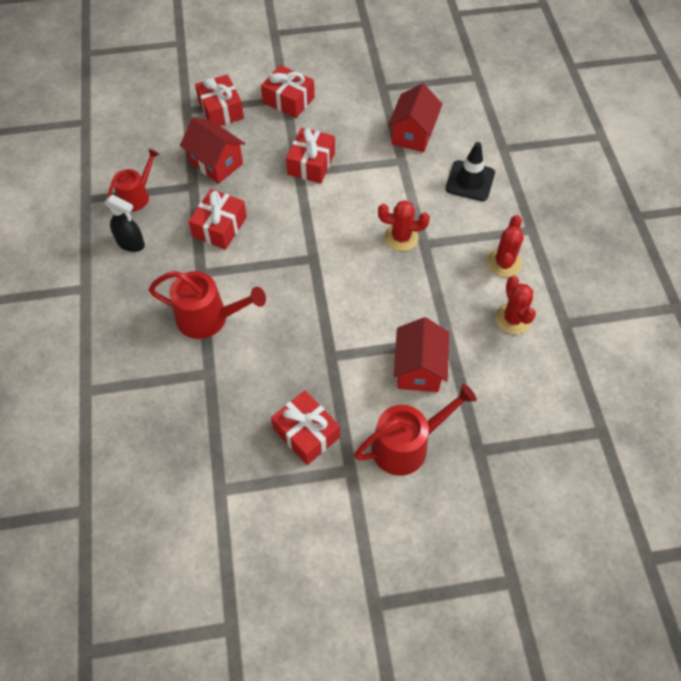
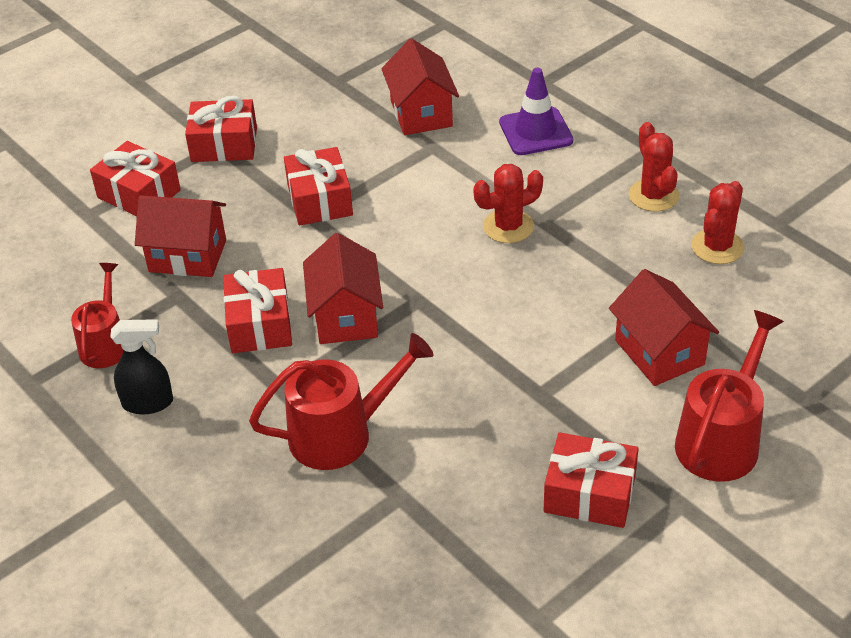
camera: 30 degrees left, 15 degrees down
black traffic cone [445,142,495,201] -> purple traffic cone [499,68,573,155]
red cactus [495,276,536,334] -> red cactus turned 75 degrees clockwise [691,181,744,264]
none -> red house [303,233,383,344]

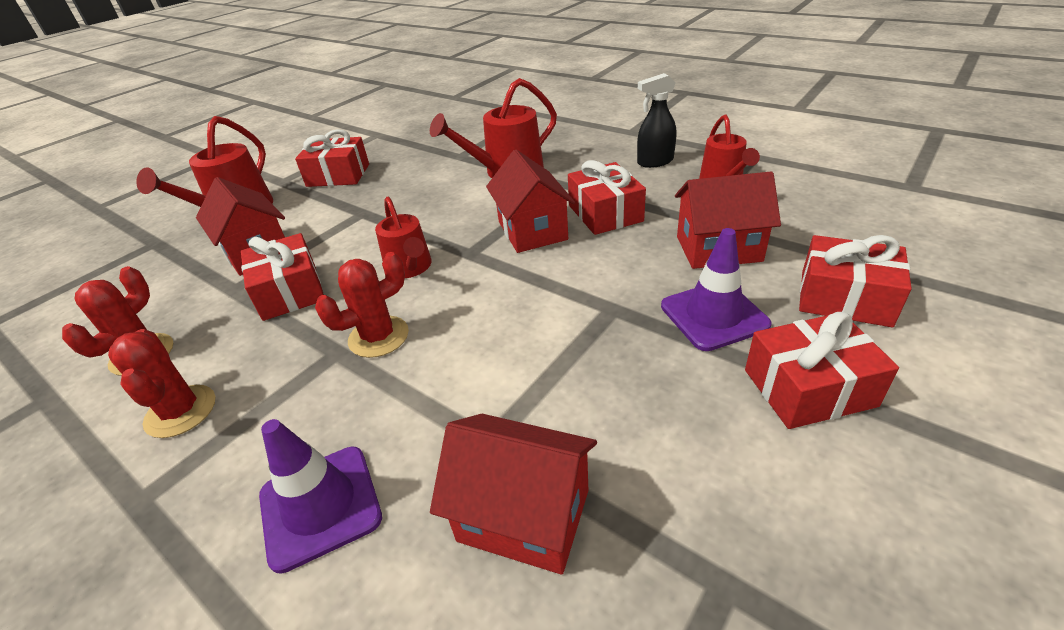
camera: 170 degrees right, 5 degrees down
red gift [284,147,353,226] -> red gift moved to [241,233,324,321]
red house [381,38,459,135] -> red house turned 45 degrees counterclockwise [430,414,597,575]
none -> red watering can [375,197,432,278]
none -> purple traffic cone [661,228,772,351]

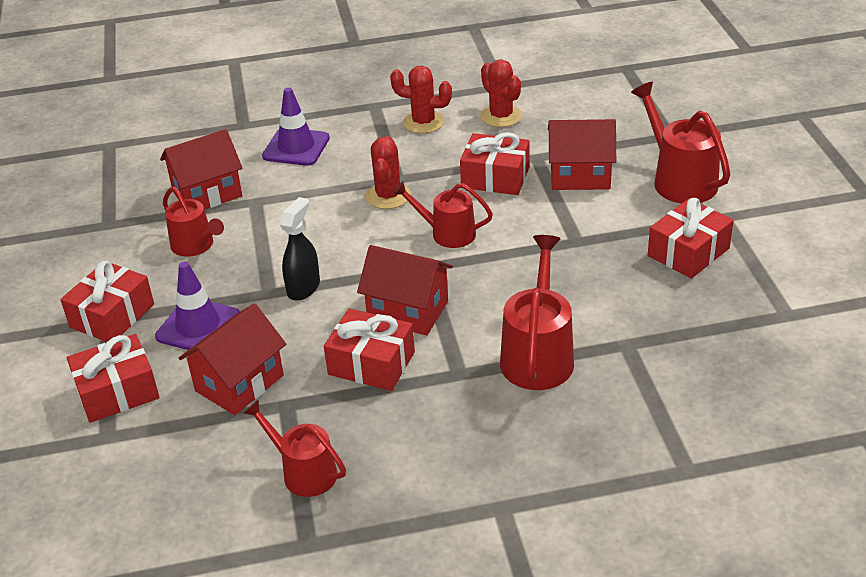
camera: 130 degrees right, 0 degrees up
black spray bottle [637,73,676,168] -> black spray bottle moved to [280,197,320,301]
none -> red watering can [163,187,224,257]

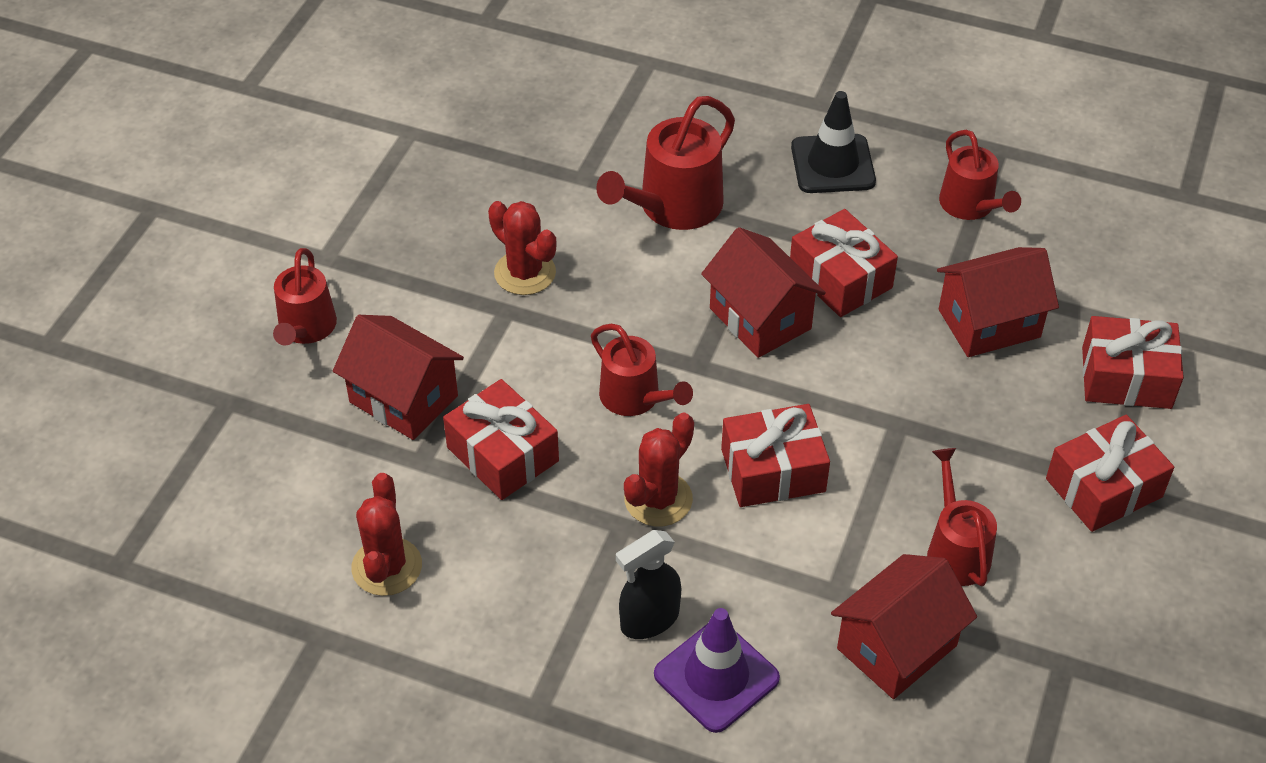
camera: 150 degrees left, 10 degrees up
purple traffic cone [155,262,240,350] -> none
red house [160,129,243,210] -> red house turned 45 degrees counterclockwise [831,554,977,699]
black spray bottle [280,197,320,301] -> black spray bottle moved to [616,530,681,639]
red cactus [390,66,452,133] -> red cactus moved to [488,201,556,295]
red watering can [631,82,731,204] -> red watering can [273,248,337,346], size x0.66
red gift [648,198,734,279] -> red gift moved to [721,404,830,507]
none -> black traffic cone [791,91,876,193]

